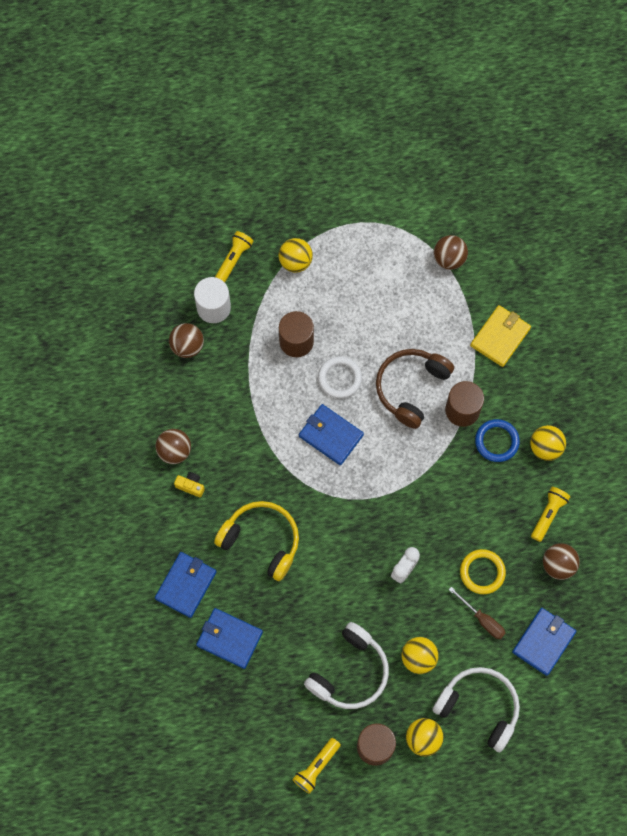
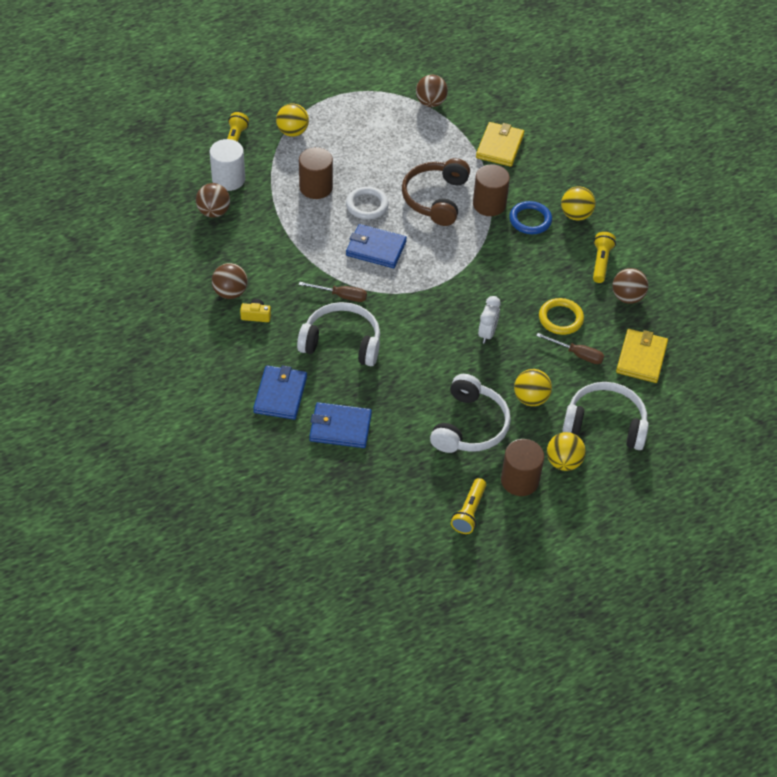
camera: 20 degrees left, 20 degrees down
yellow headphones [214,501,299,581] -> white headphones [297,302,380,366]
blue wallet [512,608,576,676] -> yellow wallet [616,329,668,383]
none -> brown screwdriver [299,282,367,302]

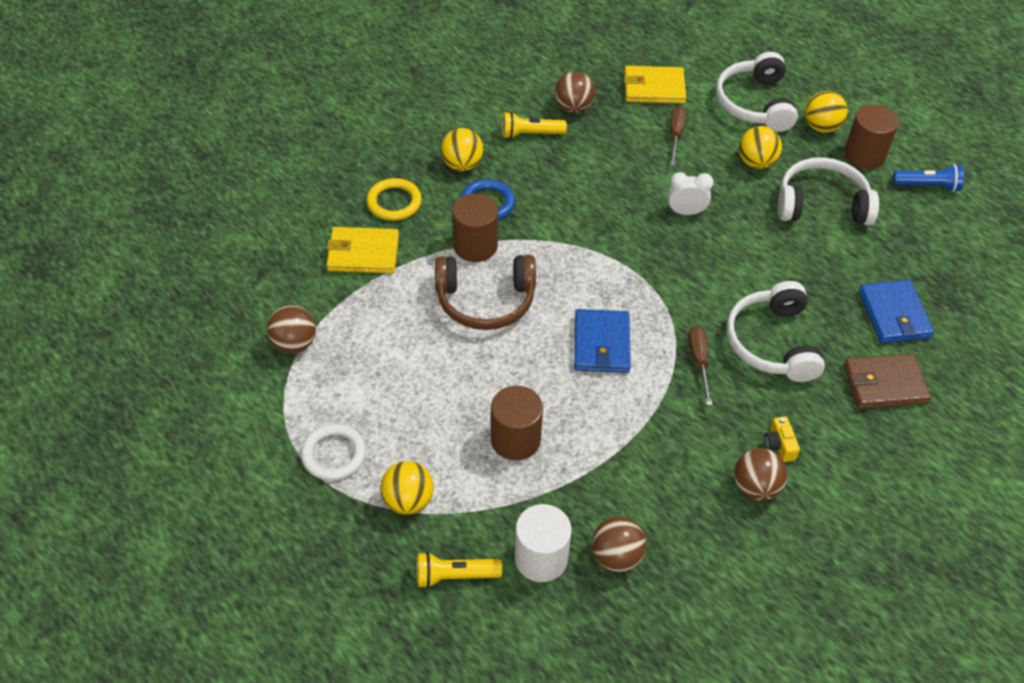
camera: 105 degrees left, 0 degrees up
blue wallet [253,365,307,420] -> brown wallet [844,354,931,409]
white ring [346,187,389,220] -> white ring moved to [301,424,366,481]
yellow flashlight [451,478,486,534] -> blue flashlight [893,164,964,192]
yellow ring [539,298,584,335] -> yellow ring moved to [366,178,422,221]

